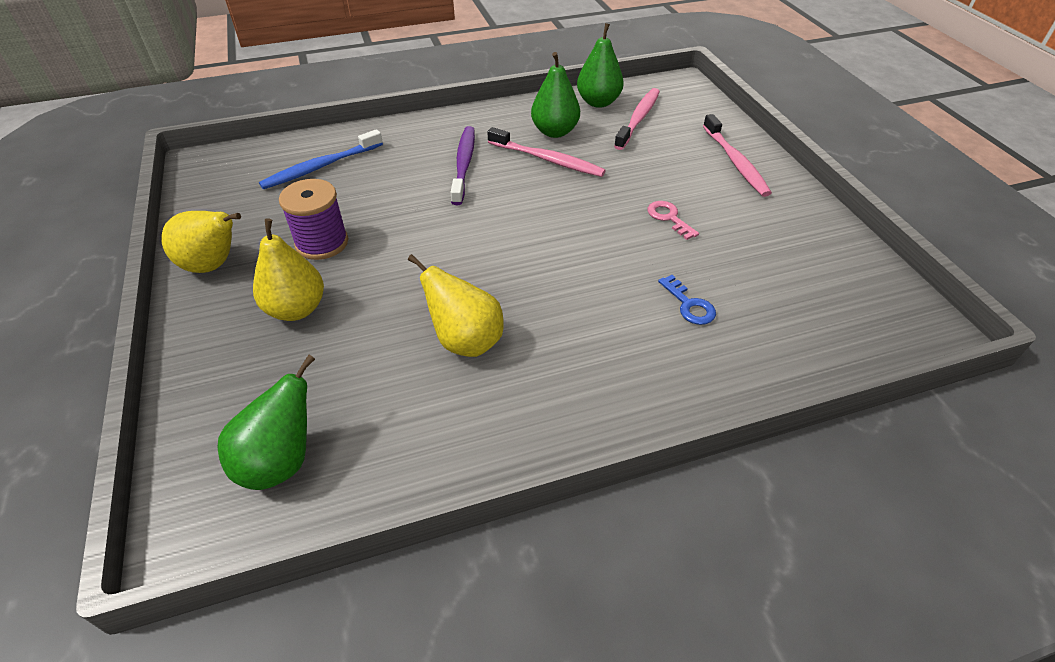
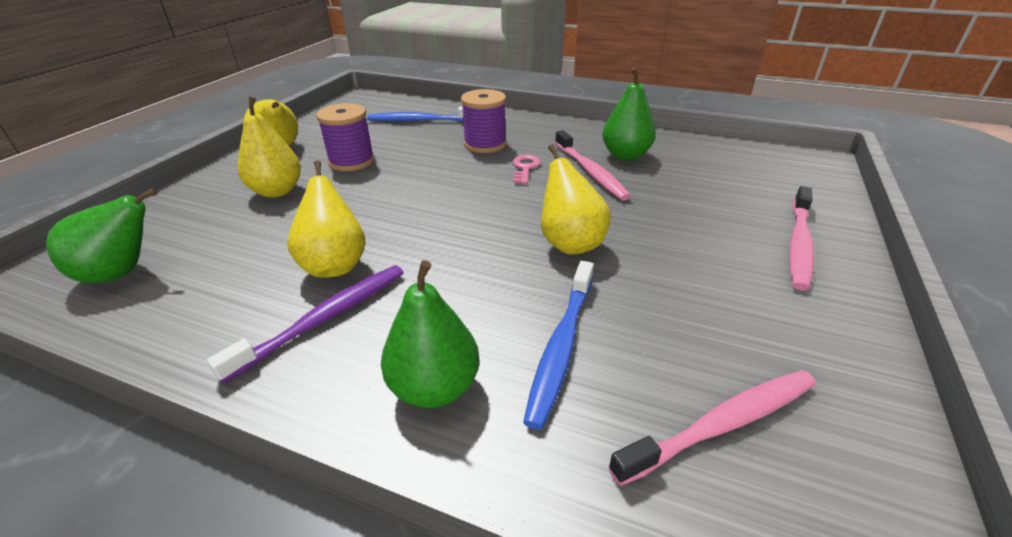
camera: 40 degrees right, 10 degrees down
purple toothbrush [451,126,475,205] -> purple toothbrush moved to [207,265,404,383]
green pear [577,23,624,108] -> green pear moved to [381,260,480,408]
pink toothbrush [614,88,660,150] -> pink toothbrush moved to [608,370,816,486]
pink key [647,201,699,240] -> pink key moved to [512,155,541,184]
blue key [658,275,716,325] -> blue toothbrush [523,261,593,430]
none -> purple spool [461,89,506,153]
none -> yellow pear [541,144,611,254]

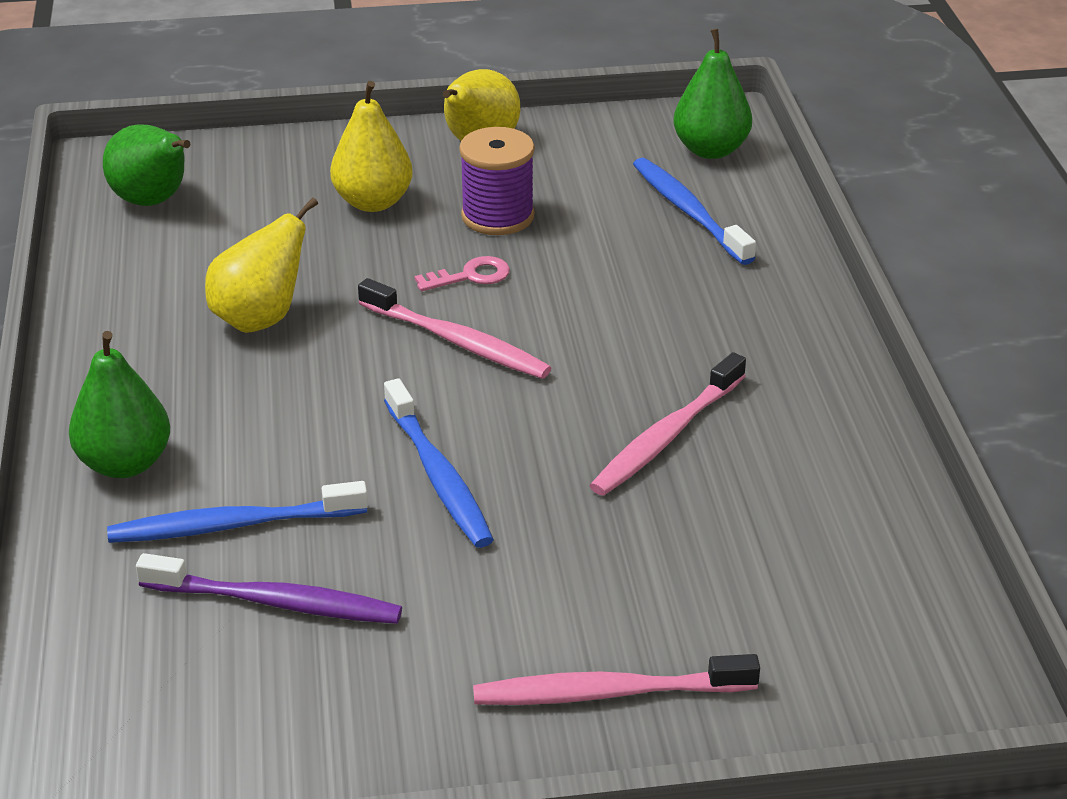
camera: 60 degrees right, 0 degrees up
purple toothbrush [207,265,404,383] -> purple toothbrush moved to [136,553,402,624]
purple spool [461,89,506,153] -> none
pink key [512,155,541,184] -> pink key moved to [414,256,510,291]
yellow pear [541,144,611,254] -> blue toothbrush [384,378,494,548]
green pear [602,67,656,160] -> green pear moved to [673,29,752,159]
pink toothbrush [608,370,816,486] -> pink toothbrush moved to [358,278,551,379]

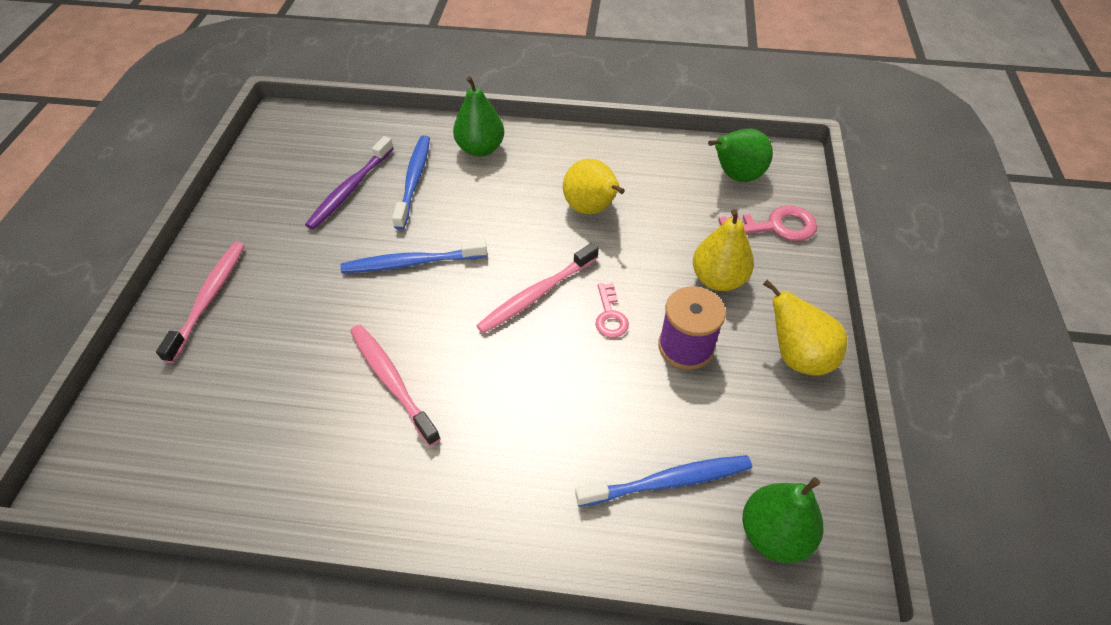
camera: 105 degrees right, 15 degrees up
none -> pink key [718,205,817,241]

